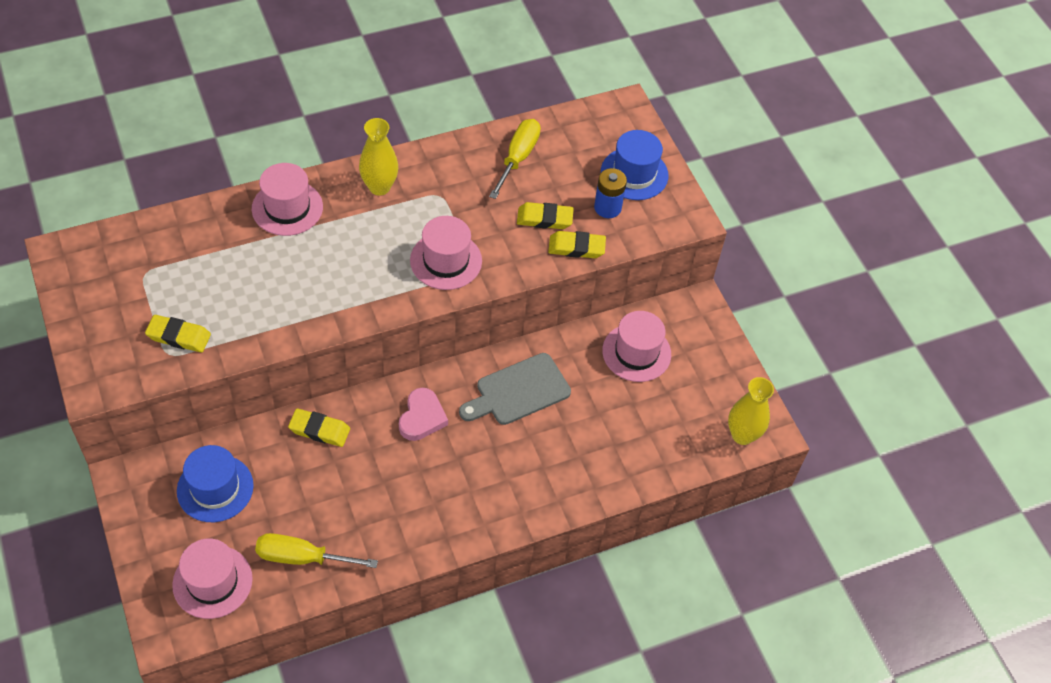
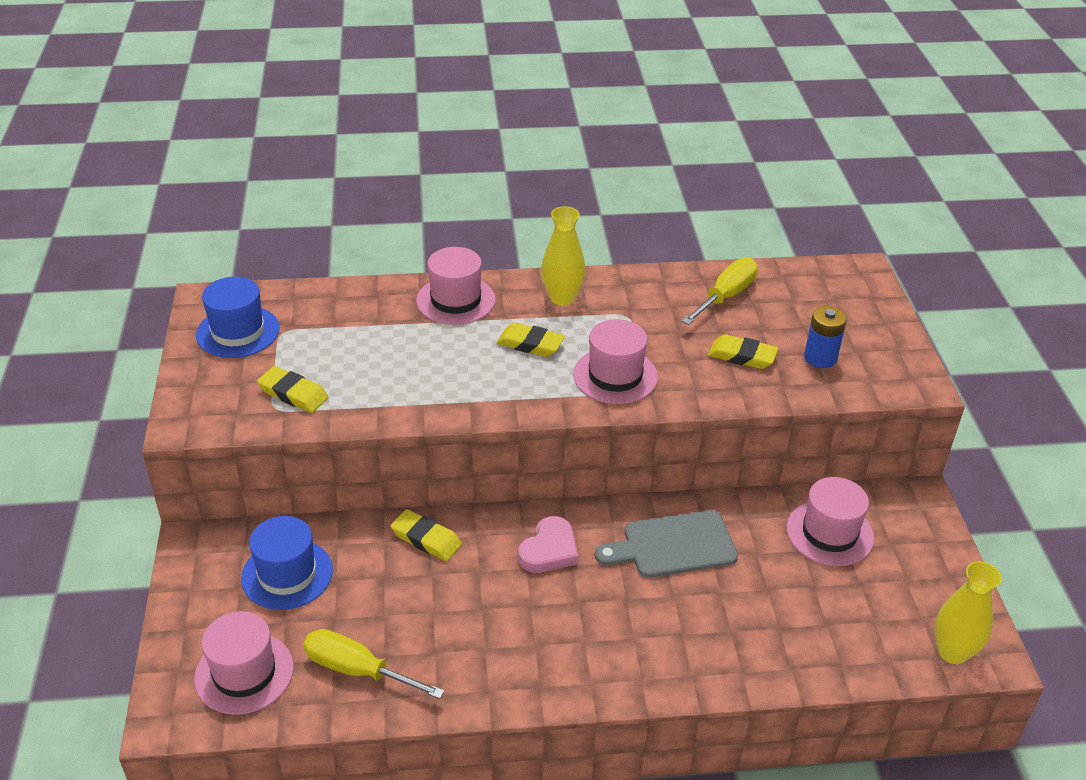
camera: 20 degrees right, 15 degrees down
yellow eraser [548,231,606,258] -> yellow eraser moved to [496,322,565,357]
blue hat [601,130,668,200] -> blue hat moved to [196,277,280,358]

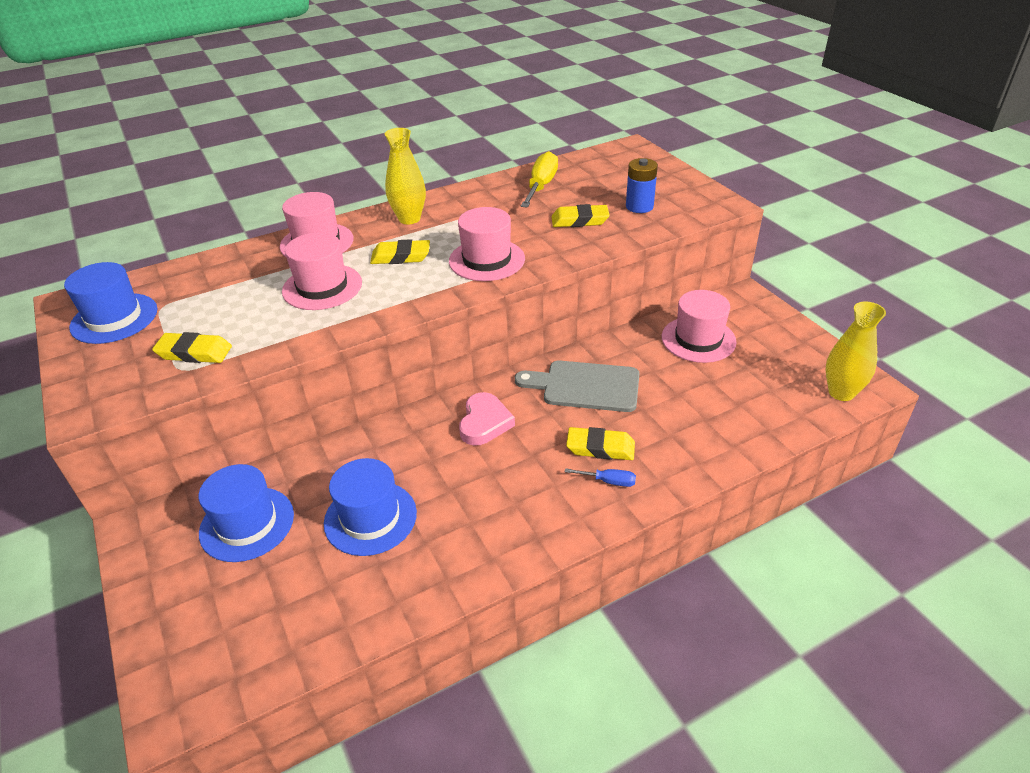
camera: 20 degrees left, 0 degrees up
pink hat [194,611,294,715] -> pink hat moved to [282,232,362,310]
yellow screwdriver [303,629,445,699] -> none
yellow eraser [391,509,462,561] -> yellow eraser moved to [566,427,635,460]
grey cutting board [595,510,738,578] -> grey cutting board turned 45 degrees clockwise [515,361,640,412]
none -> blue hat [324,458,417,556]
none -> blue screwdriver [565,468,636,487]

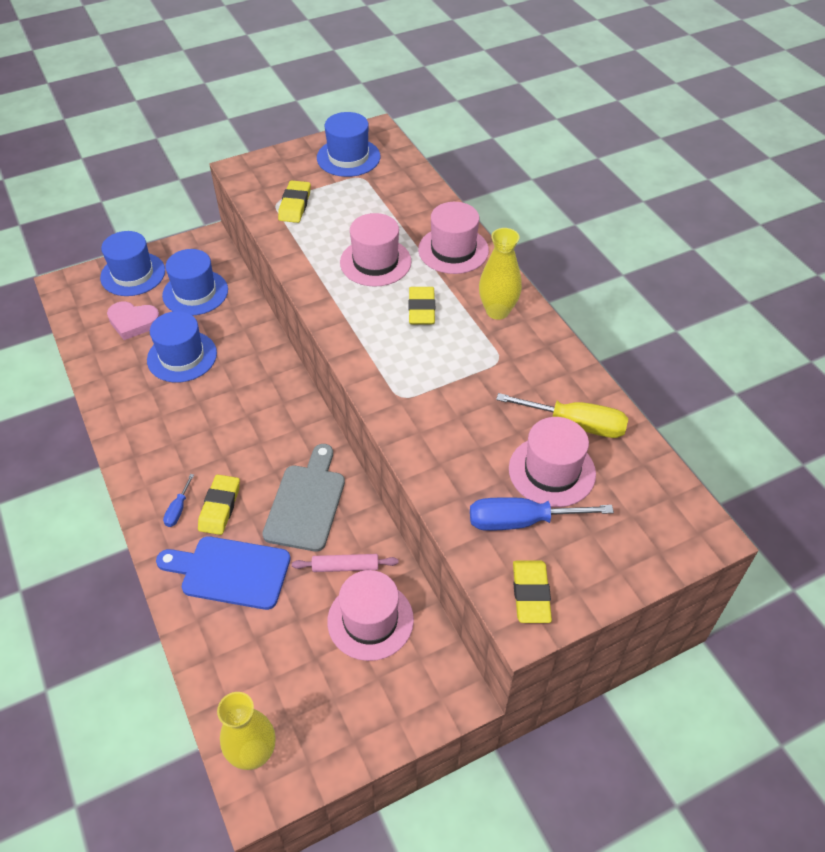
camera: 90 degrees right, 10 degrees up
pink hat [449,207,525,281] -> pink hat moved to [509,417,596,507]
pink heart [459,392,515,445] -> pink heart moved to [107,302,160,340]
yellow eraser [551,204,610,227] -> yellow eraser moved to [513,561,552,623]
blue battery [626,158,658,213] -> blue screwdriver [470,497,614,531]
none -> blue hat [100,231,165,296]
none -> blue cutting board [156,536,290,610]
none -> pink rolling pin [292,554,399,572]

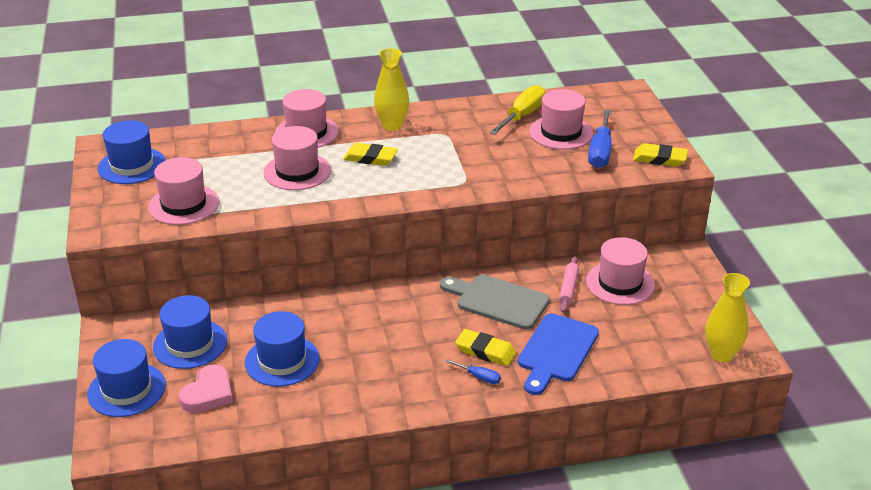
camera: 75 degrees left, 15 degrees down
yellow eraser [278,180,311,223] -> pink hat [148,157,219,225]

